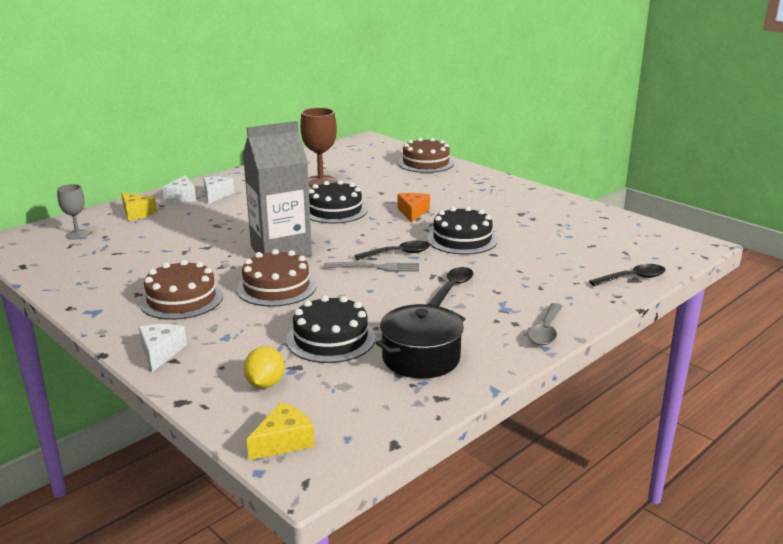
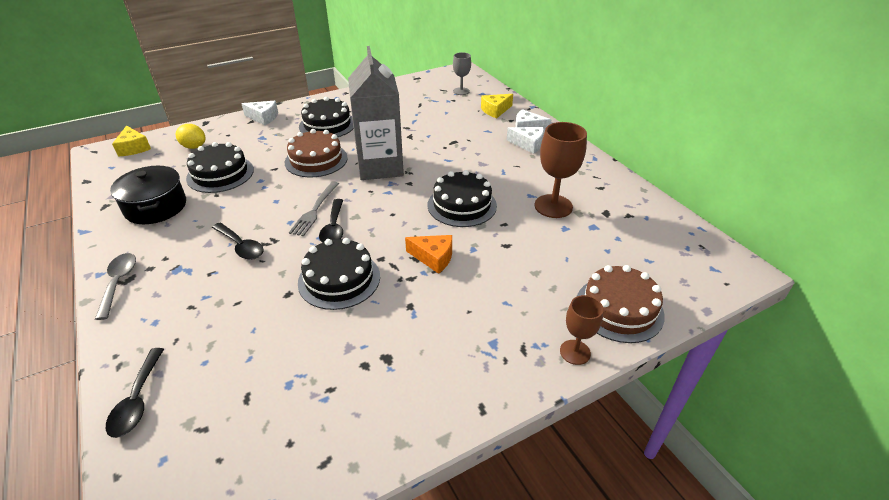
camera: 105 degrees right, 15 degrees up
brown cake [139,260,223,320] -> black cake [299,97,354,137]
grey spoon [527,303,563,345] -> grey spoon turned 45 degrees clockwise [95,253,136,320]
none -> brown goblet [560,295,603,365]

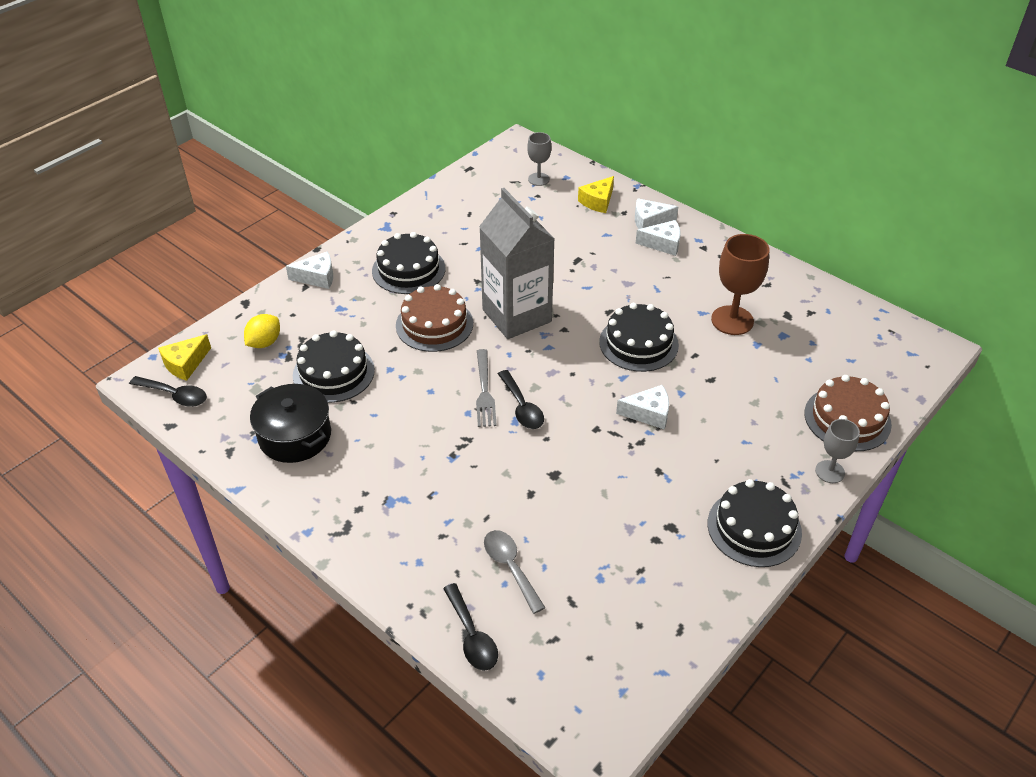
camera: 20 degrees left, 5 degrees up
grey spoon [95,253,136,320] -> grey spoon moved to [484,530,545,614]
yellow cheese [112,125,151,157] -> yellow cheese turned 90 degrees clockwise [158,334,211,381]
yellow lemon [176,124,206,149] -> yellow lemon turned 60 degrees counterclockwise [244,314,280,348]
black spoon [212,223,264,260] -> black spoon moved to [129,376,207,407]
black cake [298,238,380,310] -> black cake moved to [708,479,802,567]
orange cheese [405,235,452,274] -> white cheese [616,385,669,429]
brown goblet [560,295,603,365] -> grey goblet [815,419,860,483]

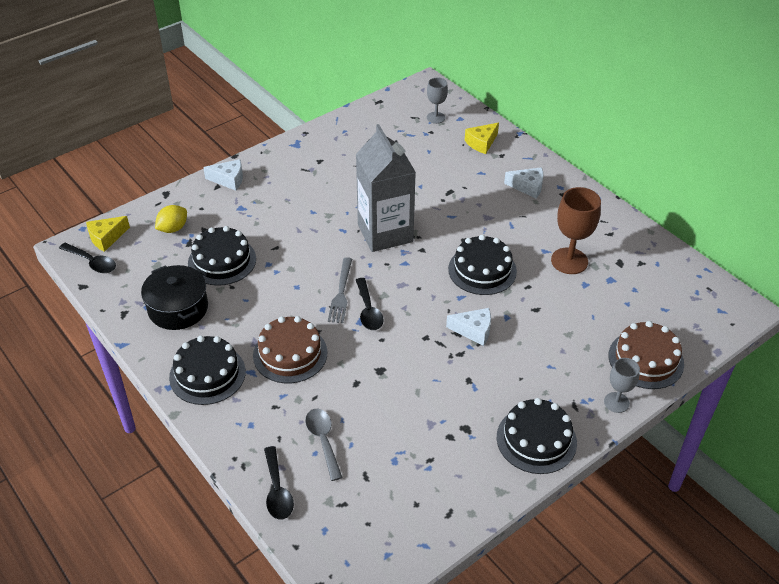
camera: 10 degrees right, 0 degrees up
black cake [372,232,446,294] -> black cake moved to [169,336,246,405]
brown cake [396,284,473,352] -> brown cake moved to [253,316,327,383]
white cheese [635,198,678,229] -> none

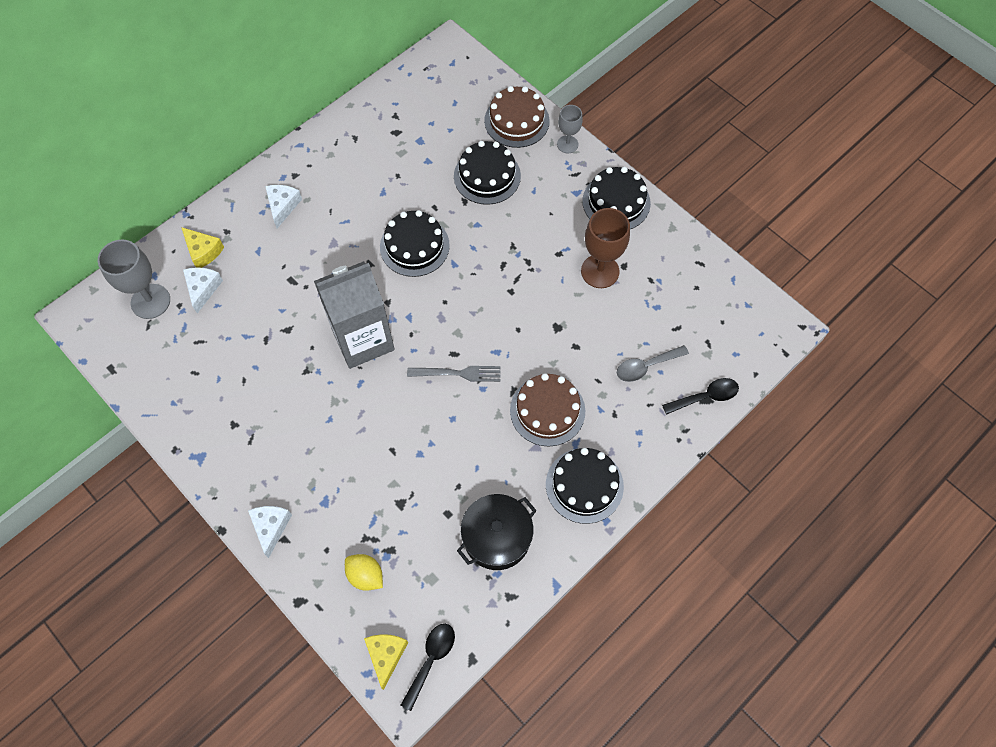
camera: 95 degrees left, 20 degrees up
yellow cheese [86,216,130,252] -> yellow cheese turned 135 degrees counterclockwise [364,634,408,690]
black cake [188,226,256,286] -> black cake moved to [454,141,521,205]
black spoon [356,278,384,330] -> none
grey goblet [427,78,448,124] -> grey goblet [98,239,170,319], size x1.67
white cheese [446,308,491,346] -> white cheese moved to [183,267,223,313]
brown goblet [551,187,601,274] -> brown goblet moved to [581,208,630,288]

